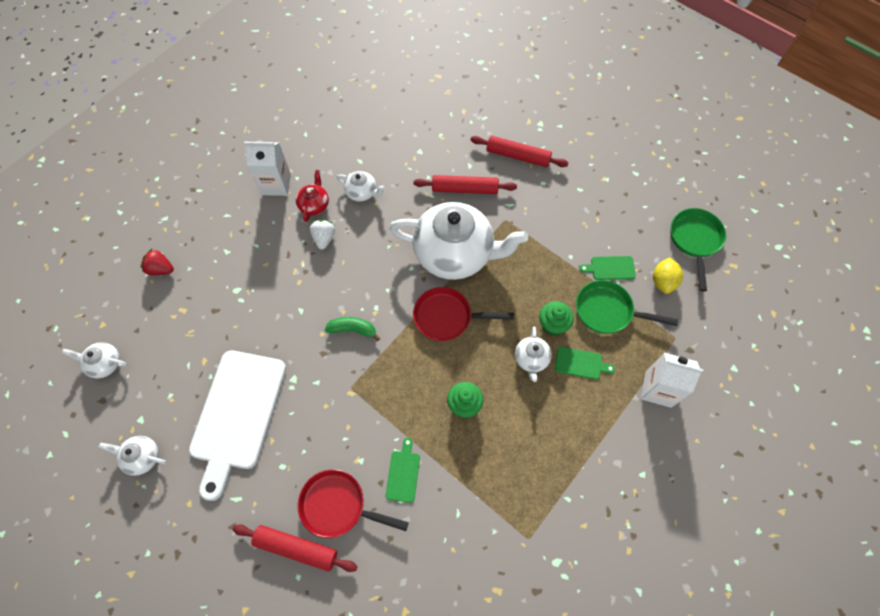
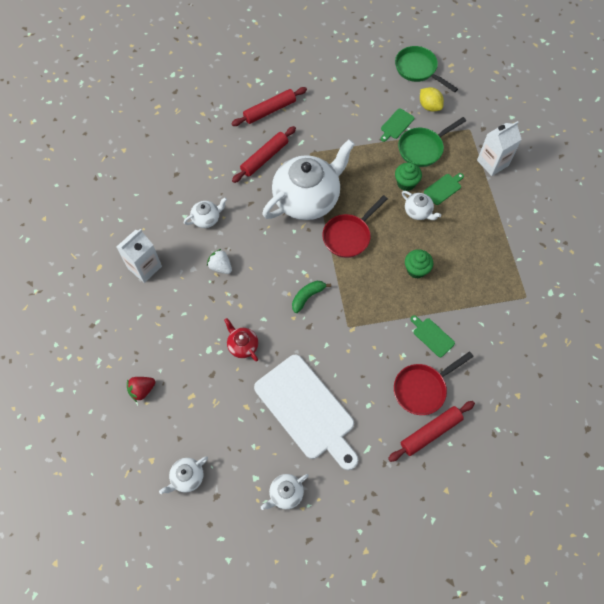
camera: 50 degrees left, 0 degrees up
red teapot [296,170,329,222] -> red teapot moved to [224,318,258,361]

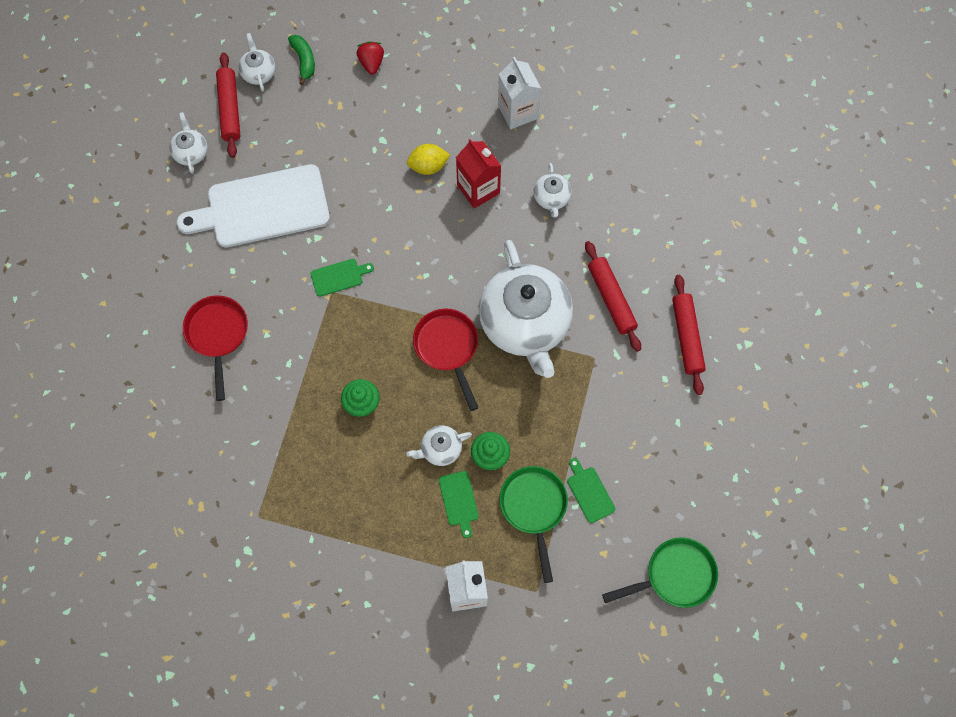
camera: 115 degrees right, 5 degrees up
white strawberry [207,249,232,274] -> red carton [456,139,501,209]
red teapot [224,318,258,361] -> none
green banana [292,281,331,313] -> green banana moved to [288,35,315,85]
red rolling pin [388,401,475,462] -> red rolling pin moved to [216,53,240,158]
green cutting board [410,315,455,357] -> green cutting board moved to [310,259,374,297]
yellow lemon [420,87,444,112] -> yellow lemon moved to [407,144,450,175]

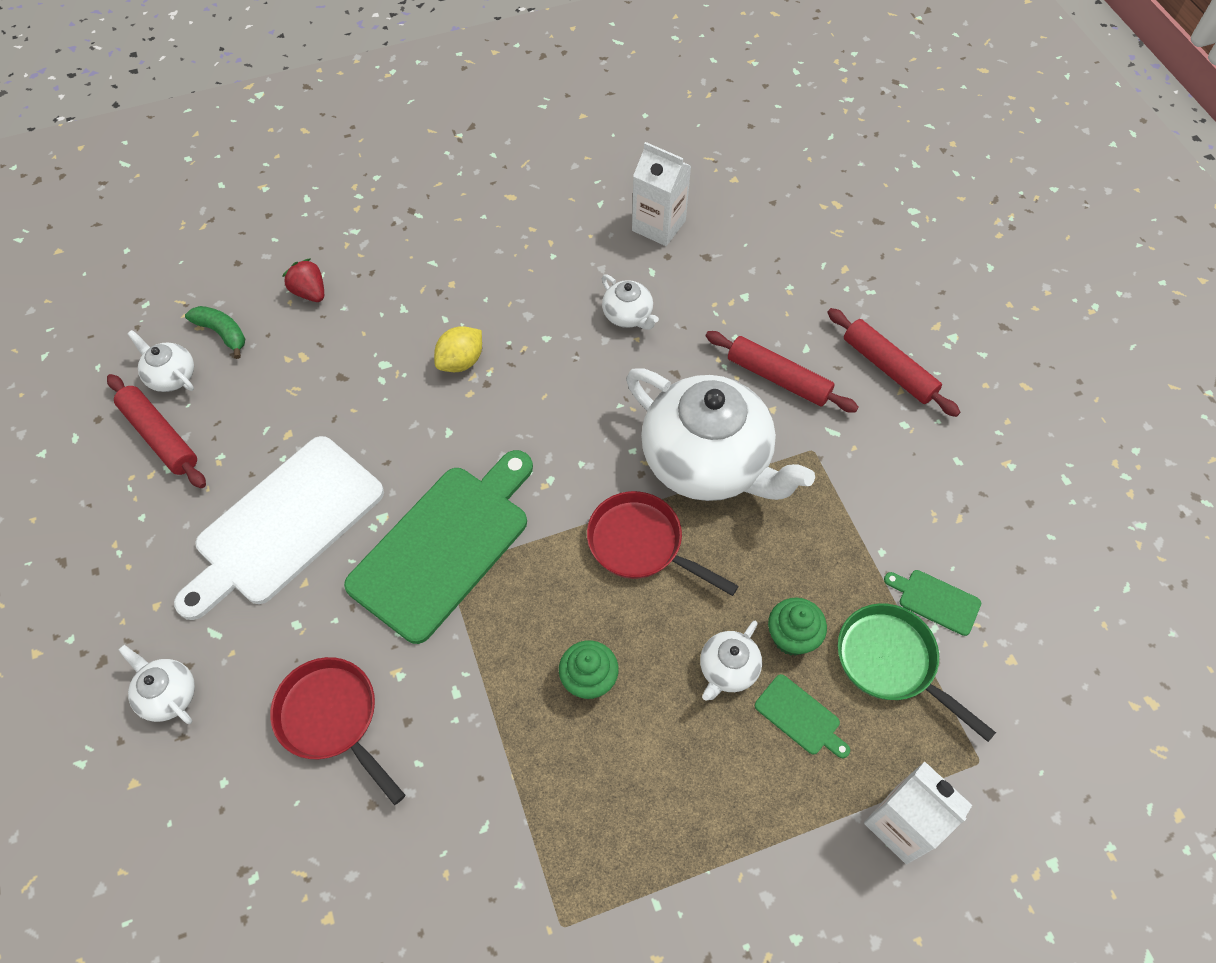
camera: 35 degrees left, 10 degrees down
white teapot [169,112,208,174] -> white teapot moved to [119,645,195,724]
green cutting board [310,259,374,297] -> green cutting board [344,450,533,644], size x2.43
red carton [456,139,501,209] -> none
white carton [498,57,541,129] -> white carton moved to [632,142,691,246]
green pan [602,537,718,608] -> none

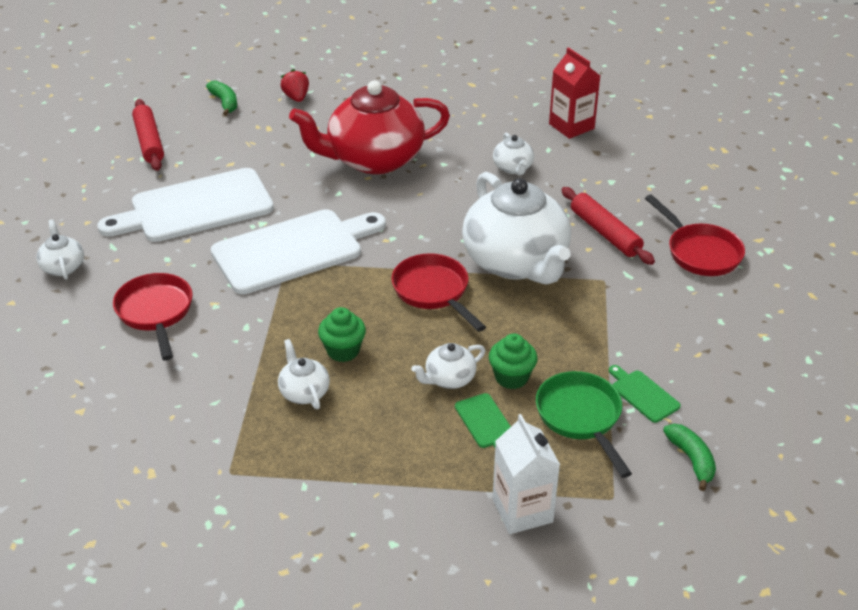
camera: 25 degrees right, 20 degrees down
white teapot [127,330,194,392] -> white teapot moved to [278,339,330,409]
green cutting board [344,450,533,644] -> white cutting board [211,209,386,294]
yellow lemon [434,326,482,372] -> red teapot [289,80,450,174]
white carton [632,142,691,246] -> red carton [549,47,600,139]
red rolling pin [827,308,960,417] -> red pan [645,194,745,276]
none -> green banana [663,424,716,491]

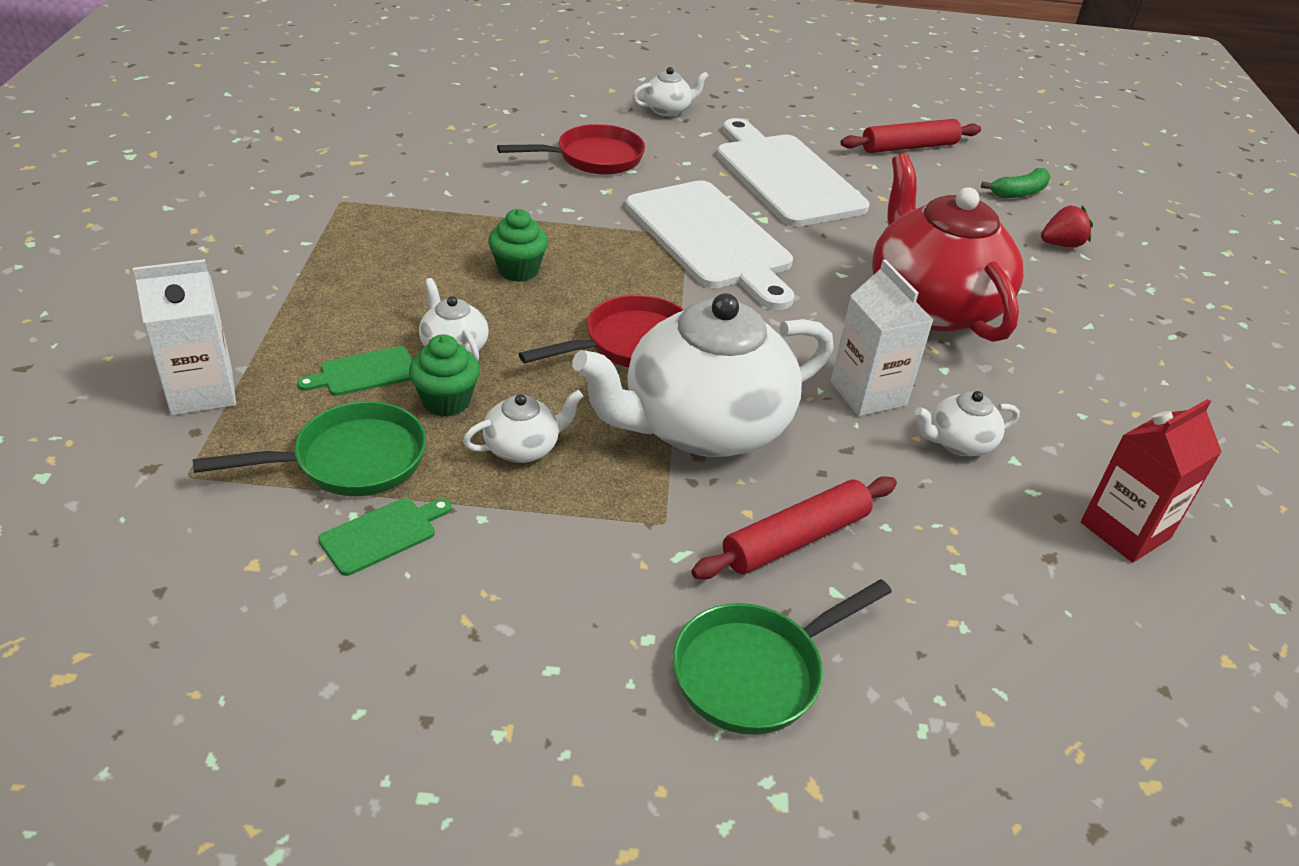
camera: 85 degrees right, 0 degrees up
white teapot [278,339,330,409] -> white teapot moved to [463,390,583,463]
red pan [645,194,745,276] -> green pan [673,579,892,735]
green banana [663,424,716,491] -> none
none -> white carton [831,259,933,416]

